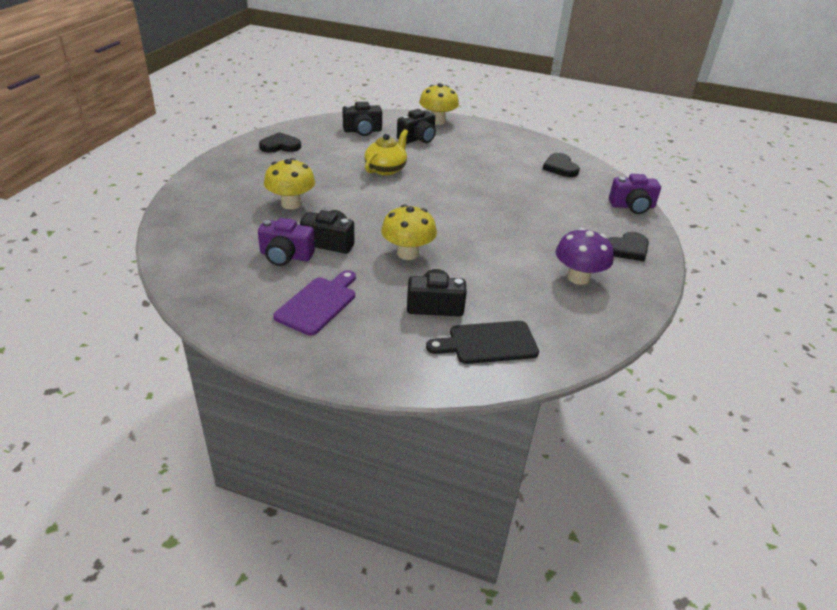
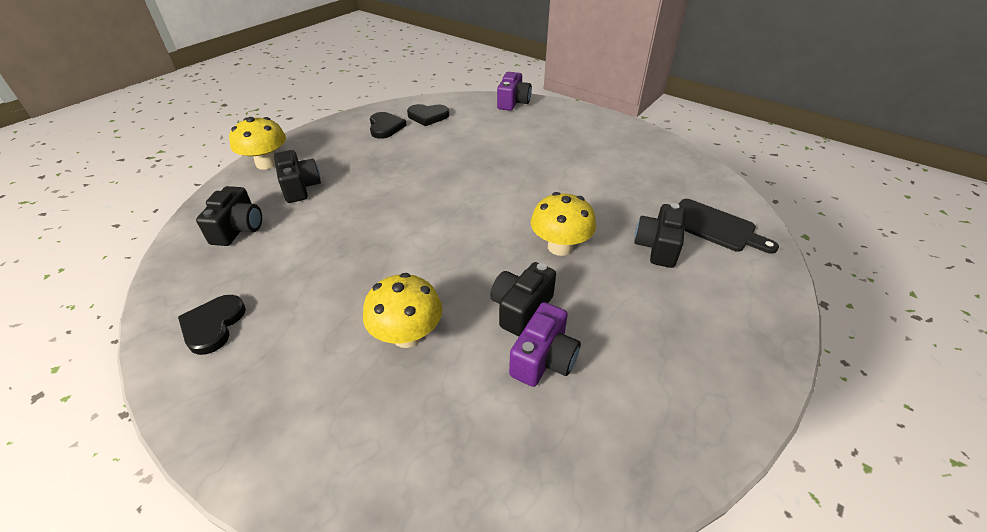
camera: 70 degrees left, 5 degrees up
purple cutting board [273,270,356,336] -> none
yellow teapot [364,129,408,175] -> none
black cutting board [426,321,539,364] -> black cutting board turned 60 degrees counterclockwise [678,199,779,254]
purple mushroom [556,228,614,285] -> none
black heart [608,232,649,261] -> black heart moved to [370,112,407,139]

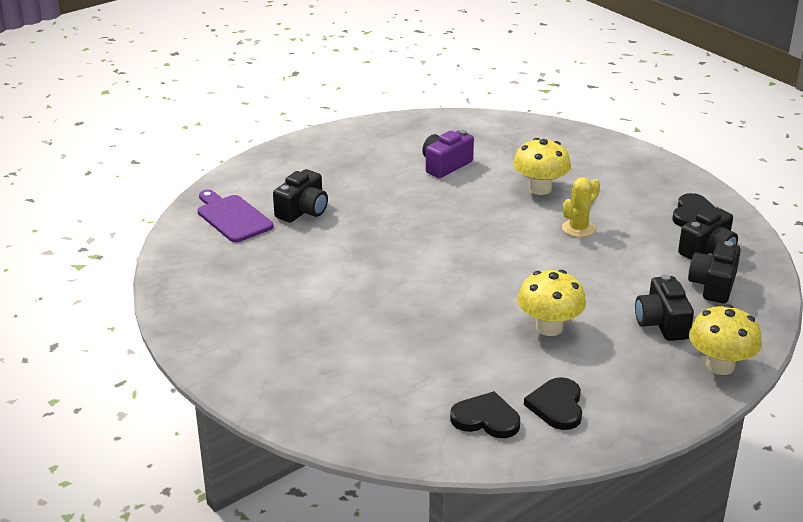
camera: 165 degrees left, 10 degrees down
black camera [490,262,556,336] -> black camera moved to [678,207,738,259]
purple camera [497,72,532,111] -> none
yellow mushroom [531,192,596,256] -> yellow mushroom moved to [517,270,586,336]
black cutting board [678,199,779,254] -> purple cutting board [198,190,274,242]
none -> yellow cactus [562,177,600,237]

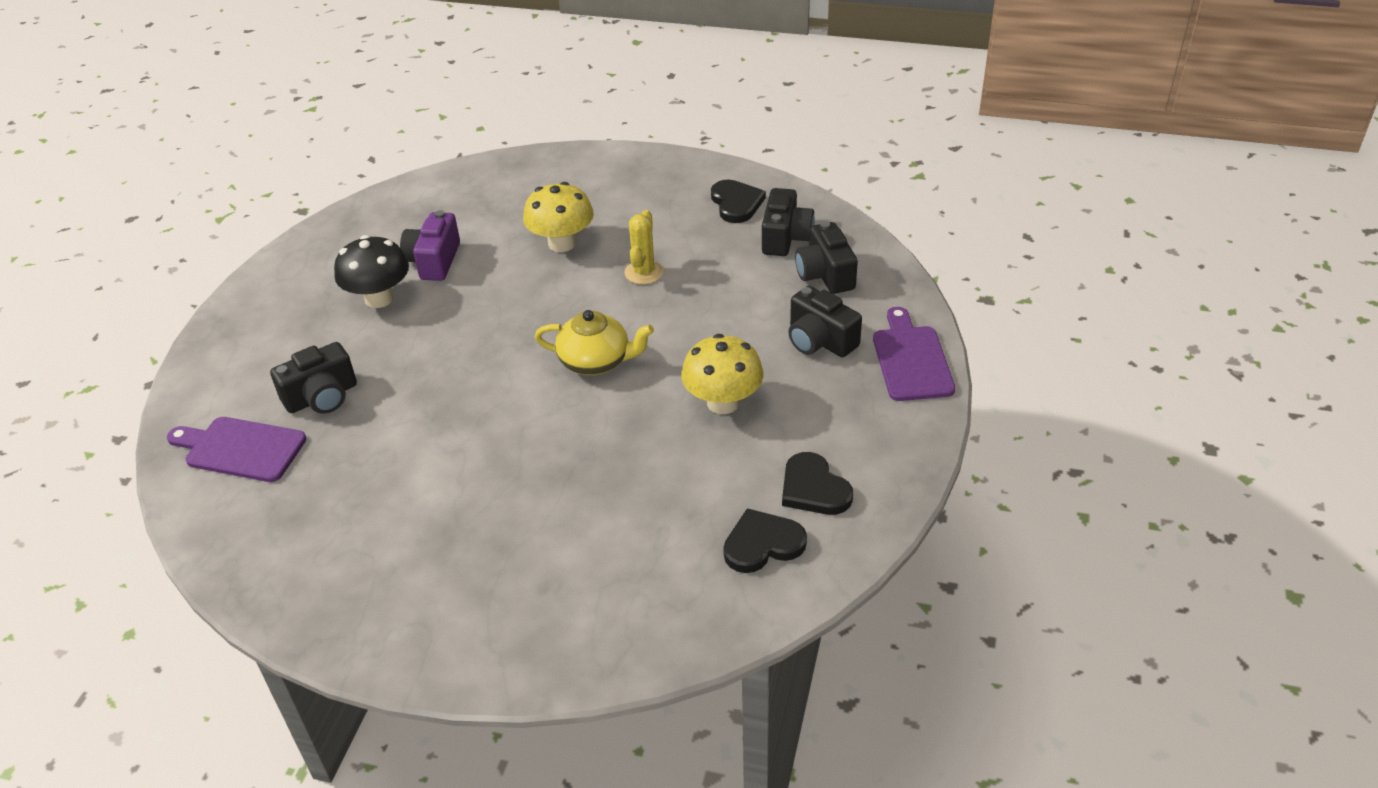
camera: 35 degrees left, 10 degrees up
black camera [273,169,328,223] -> black camera turned 60 degrees clockwise [270,342,357,414]
yellow mushroom [689,304,762,375] -> purple cutting board [873,307,955,401]
none -> black mushroom [334,235,409,308]
none -> yellow teapot [535,310,654,375]

